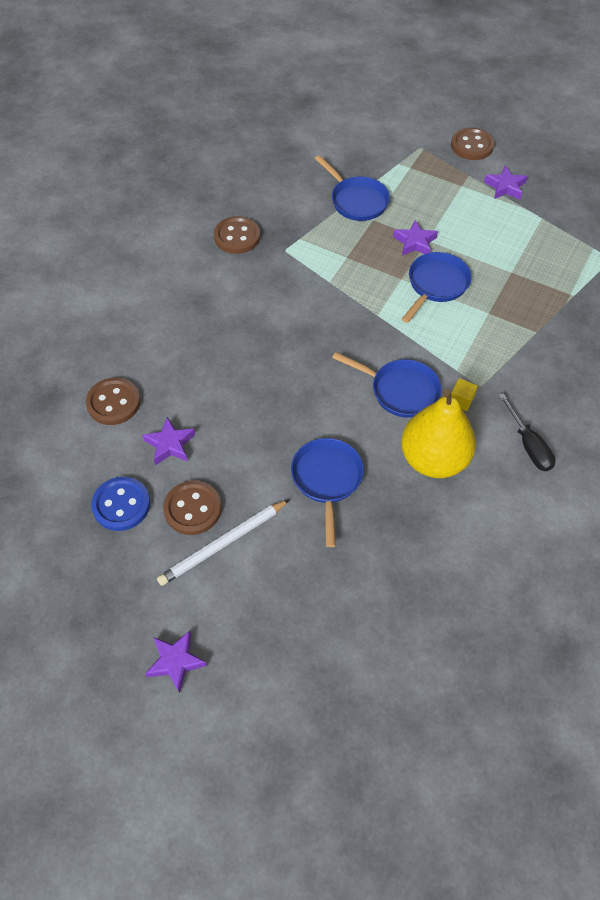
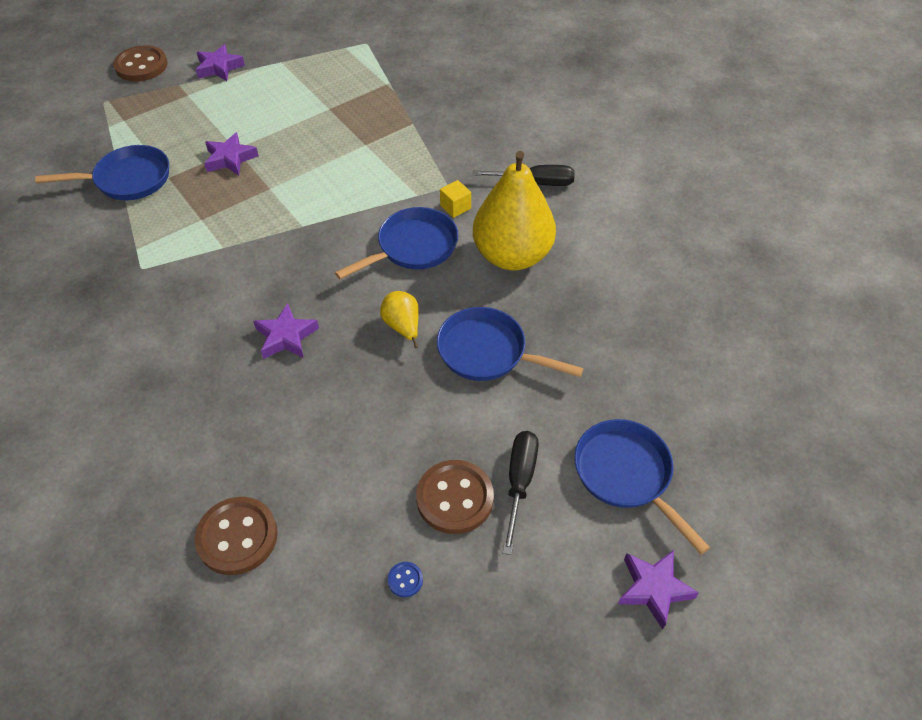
camera: 65 degrees left, 5 degrees down
blue button [91,477,150,531] -> blue button [387,562,423,597], size x0.43
purple star [142,417,195,465] -> purple star moved to [253,303,319,359]
white pencil [157,499,290,586] -> black screwdriver [503,431,539,555]
brown button [214,216,260,254] -> none
blue pan [402,252,471,323] -> blue pan moved to [574,419,710,554]
none -> yellow pear [380,291,419,348]

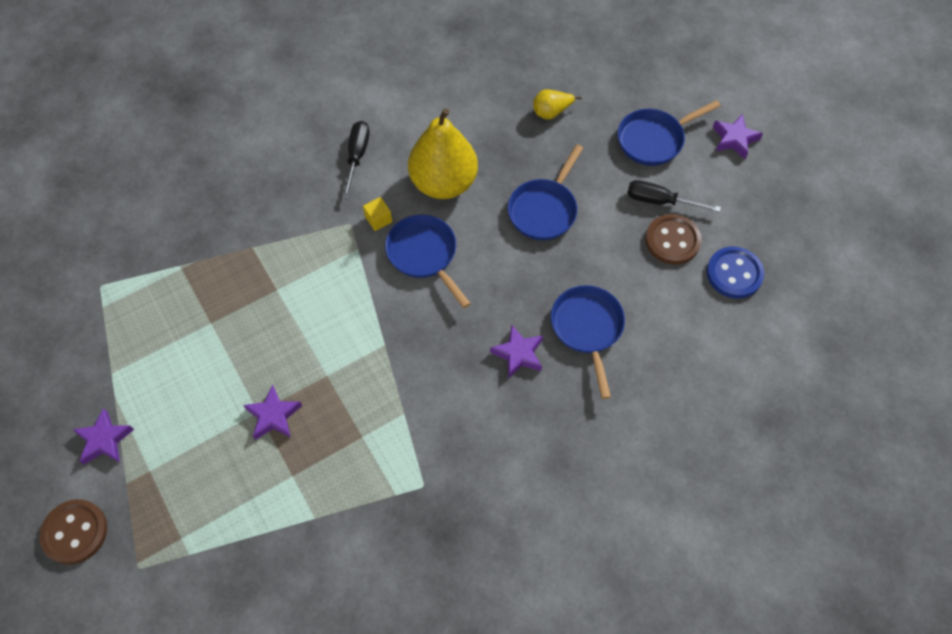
camera: 85 degrees left, 10 degrees up
blue pan [35,145,169,200] -> blue pan moved to [551,285,625,399]
brown button [194,497,278,575] -> none
yellow pear [380,291,419,348] -> yellow pear moved to [533,89,582,120]
blue button [387,562,423,597] -> blue button [707,247,764,299], size x2.32

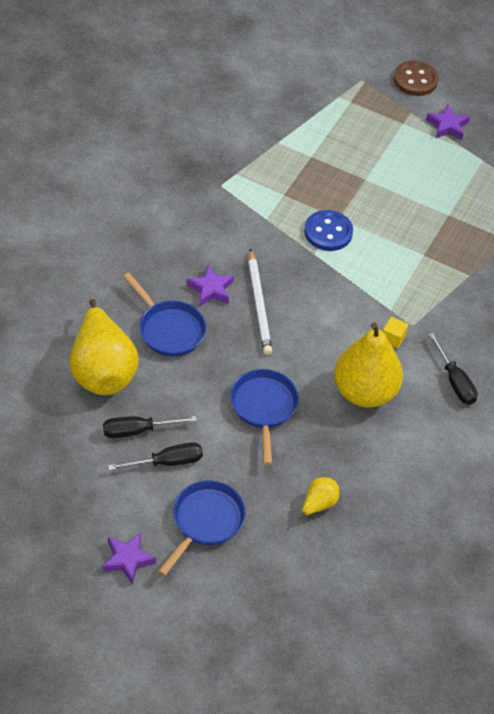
camera: 145 degrees right, 10 degrees down
purple star [243,384,302,440] -> none
blue pan [385,215,471,308] -> none
brown button [645,214,702,265] -> black screwdriver [103,416,197,438]
blue button [707,247,764,299] -> blue button moved to [304,210,353,251]
none -> yellow pear [69,299,139,395]
none -> white pencil [248,249,272,355]

